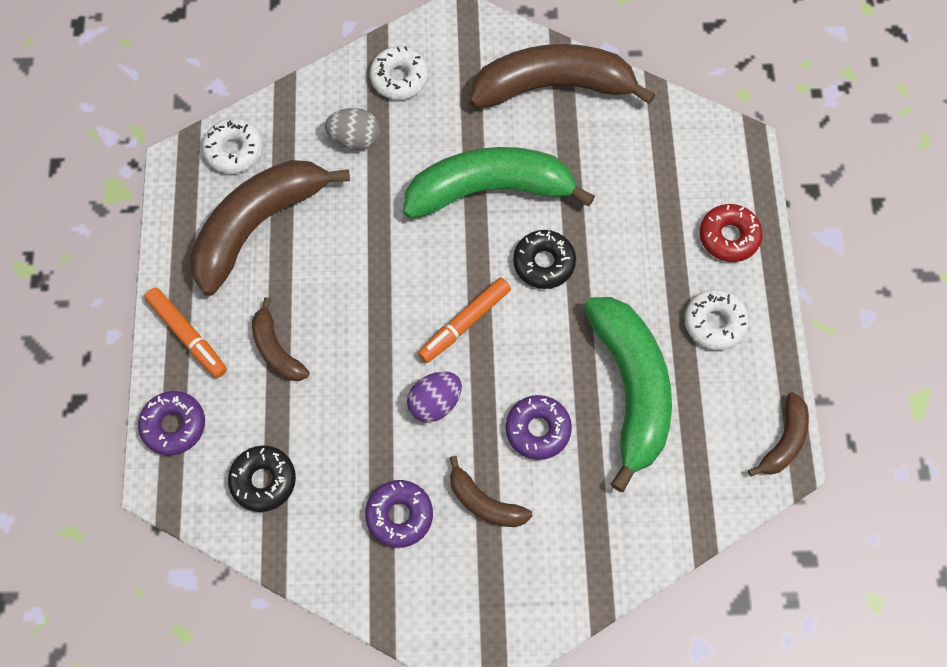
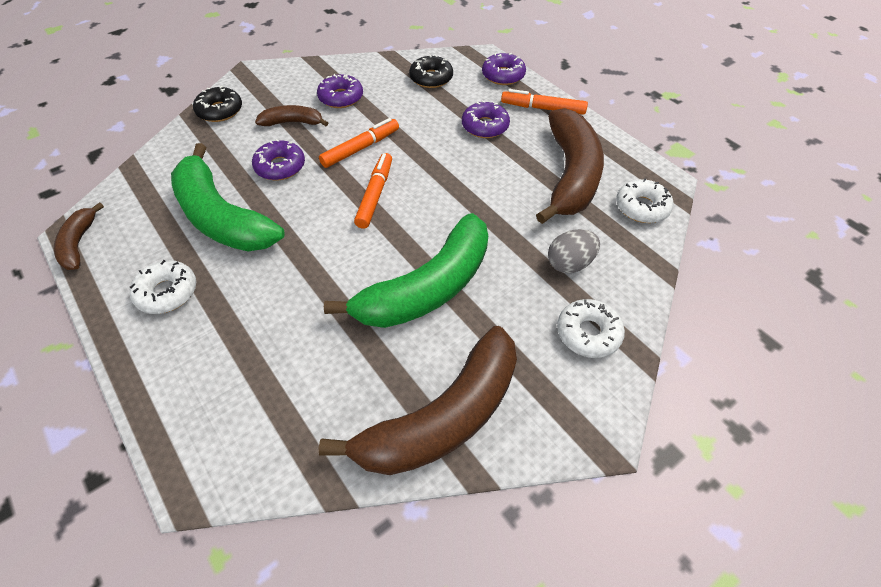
camera: 145 degrees right, 15 degrees down
brown banana [252,297,309,381] -> purple donut [462,100,510,138]
purple egg [407,371,462,423] -> orange marker [319,118,399,168]
black donut [513,230,576,289] -> black donut moved to [193,86,242,122]
red donut [700,204,763,262] -> none

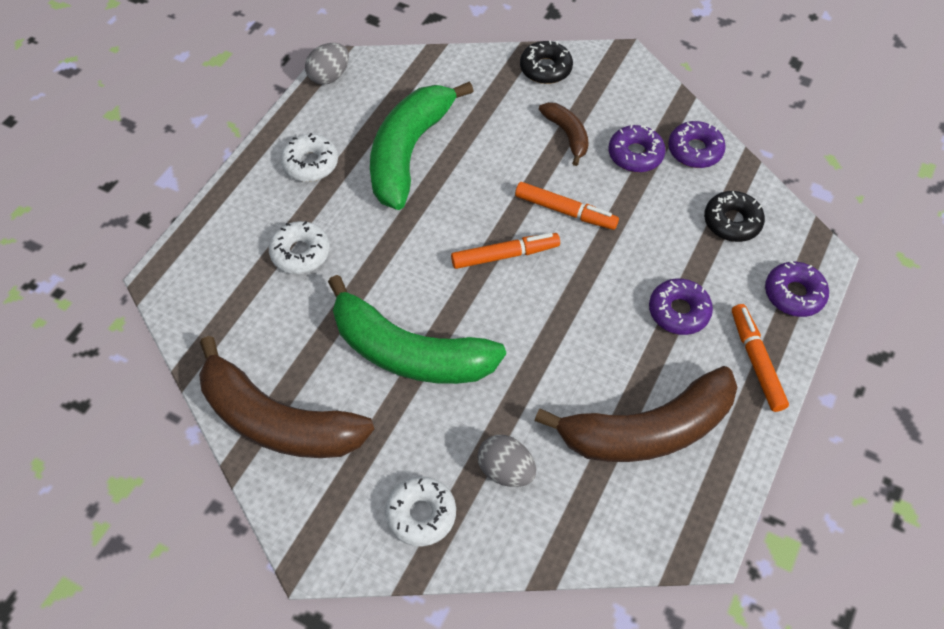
camera: 65 degrees right, 5 degrees up
brown banana [54,202,104,270] -> grey egg [305,43,349,85]
purple donut [252,139,305,180] -> purple donut moved to [668,121,726,168]
white donut [616,178,674,223] -> white donut moved to [269,221,330,274]

